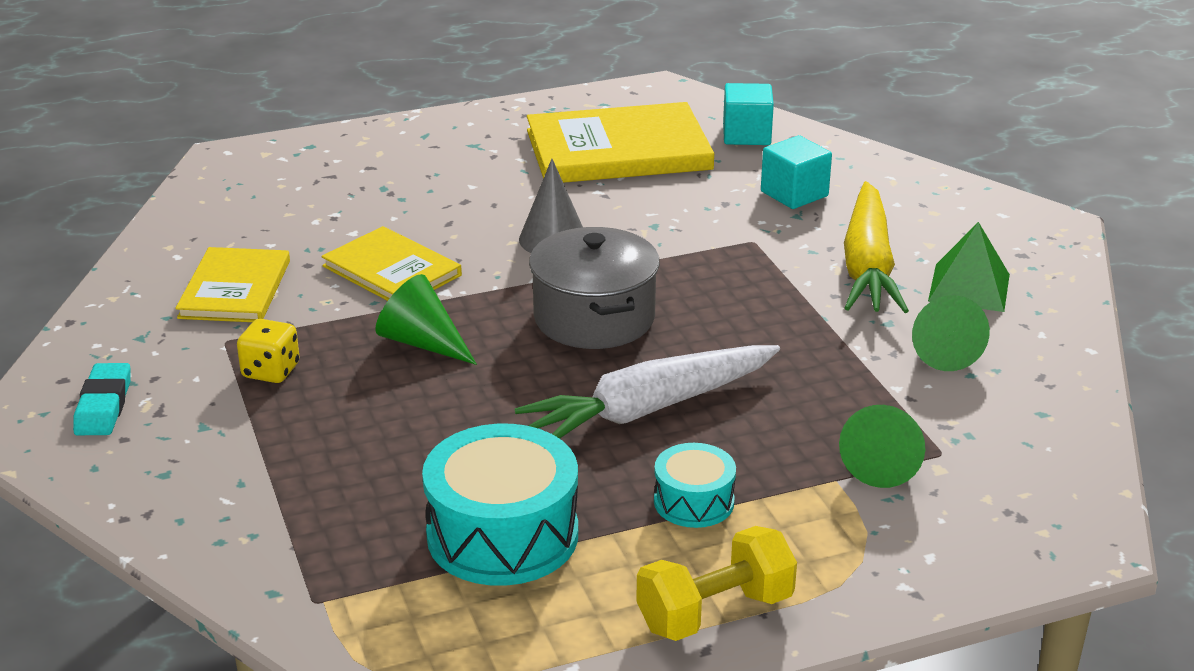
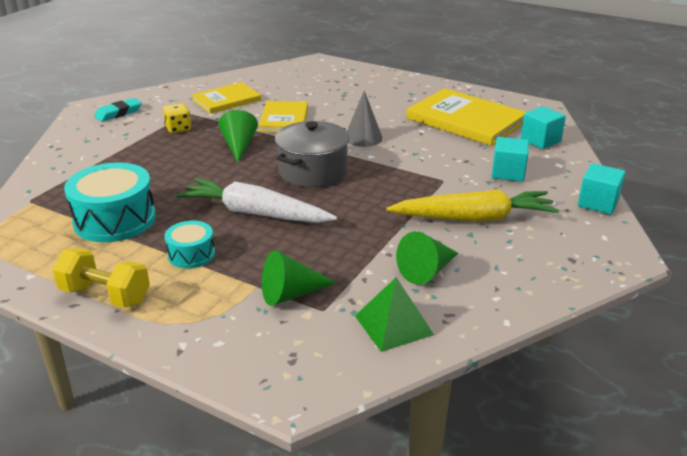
camera: 50 degrees right, 0 degrees up
yellow carrot [844,181,909,313] -> yellow carrot turned 150 degrees counterclockwise [386,190,559,222]
green pyramid [928,222,1010,312] -> green pyramid moved to [355,277,434,352]
none -> turquoise cube [578,163,626,214]

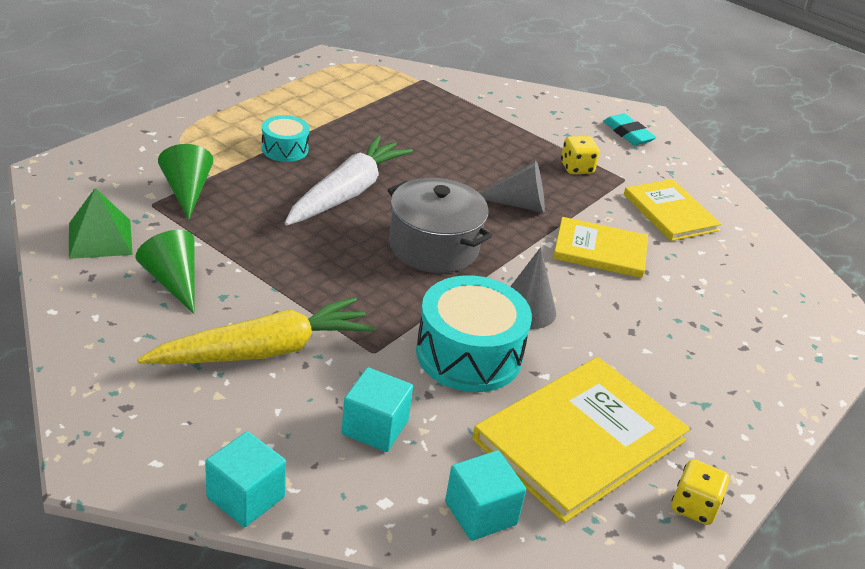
camera: 95 degrees right, 5 degrees up
yellow dumbbell [52,248,150,308] -> none
turquoise drum [64,162,156,242] -> turquoise drum moved to [416,275,532,392]
green cone [218,110,258,163] -> grey cone [479,161,545,212]
yellow carrot [386,190,559,222] -> yellow carrot turned 120 degrees counterclockwise [137,297,374,364]
none -> yellow dice [672,459,729,525]

